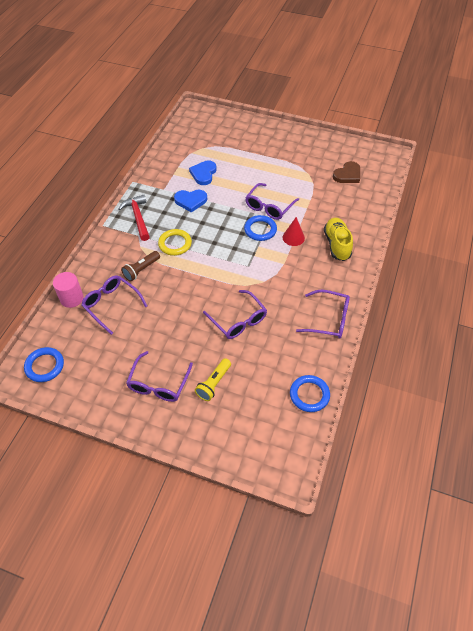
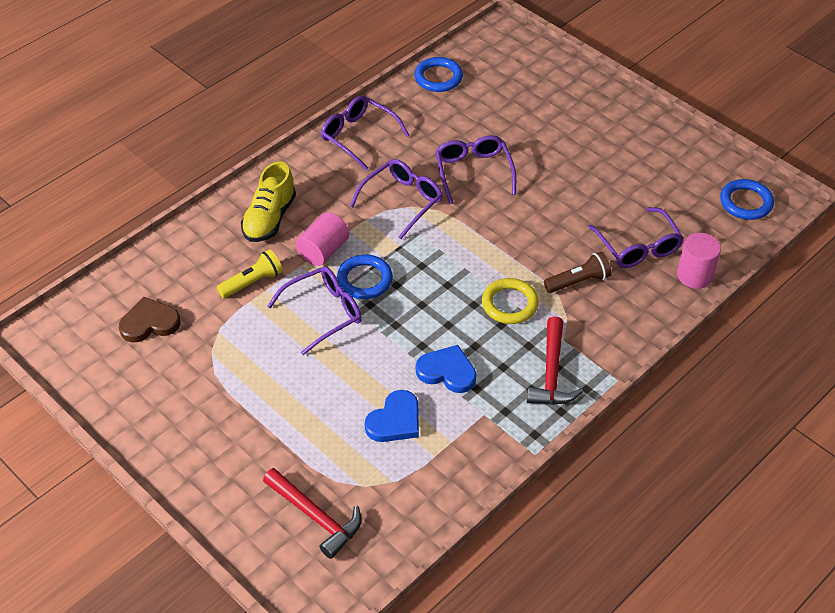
camera: 155 degrees left, 5 degrees down
purple glasses [126,351,193,402] -> purple glasses moved to [350,159,443,239]
yellow flashlight [195,358,231,401] -> yellow flashlight moved to [217,249,283,298]
red cone [283,217,305,246] -> pink cylinder [296,212,350,266]
none -> red hammer [263,468,361,559]

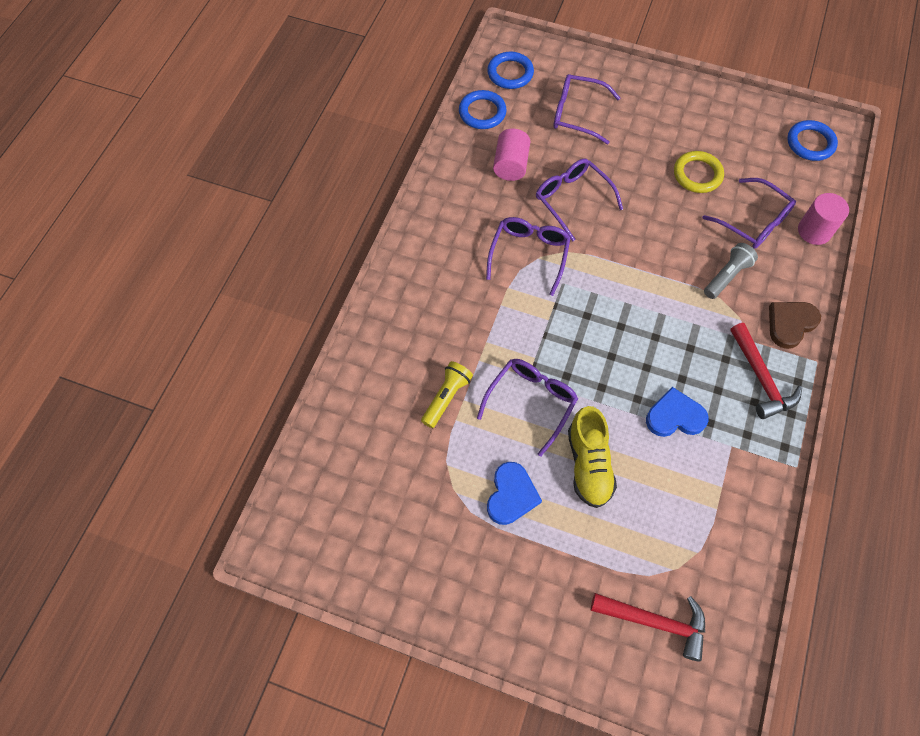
camera: 25 degrees left, 15 degrees up
brown heart [119,297,180,342] -> brown heart moved to [769,302,821,349]
yellow shoe [241,161,296,242] -> yellow shoe moved to [568,406,617,508]
pink cylinder [296,212,350,266] -> pink cylinder moved to [493,129,530,181]
purple glasses [321,95,410,170] -> purple glasses moved to [553,74,620,144]
blue ring [337,255,393,299] -> blue ring moved to [487,52,534,89]
blue heart [365,390,419,442] -> blue heart moved to [487,462,542,525]
yellow ring [482,278,539,324] -> yellow ring moved to [674,151,724,193]
brown flashlight [544,252,611,293] -> grey flashlight [704,243,758,299]

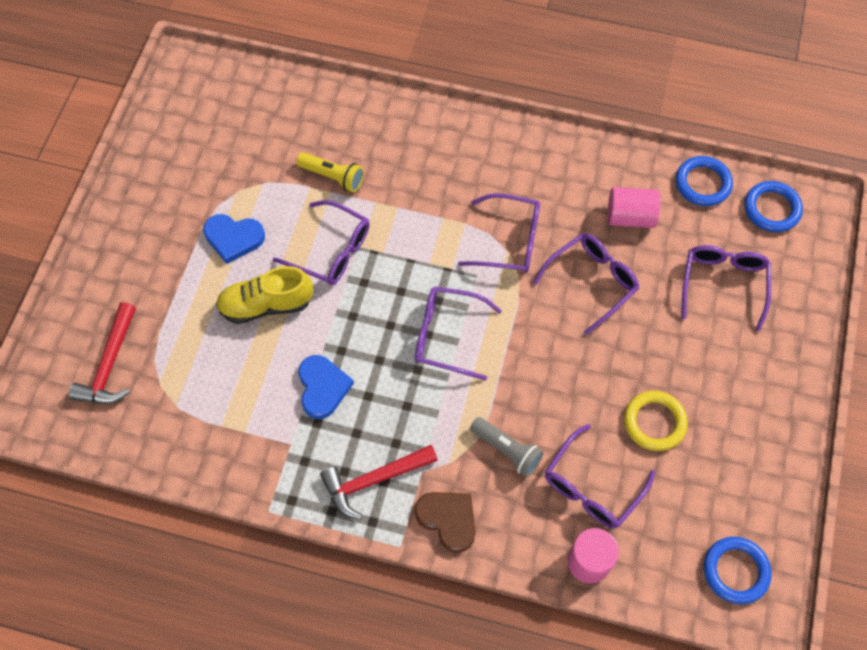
camera: 85 degrees right, 0 degrees up
none -> purple glasses [415,287,502,381]

